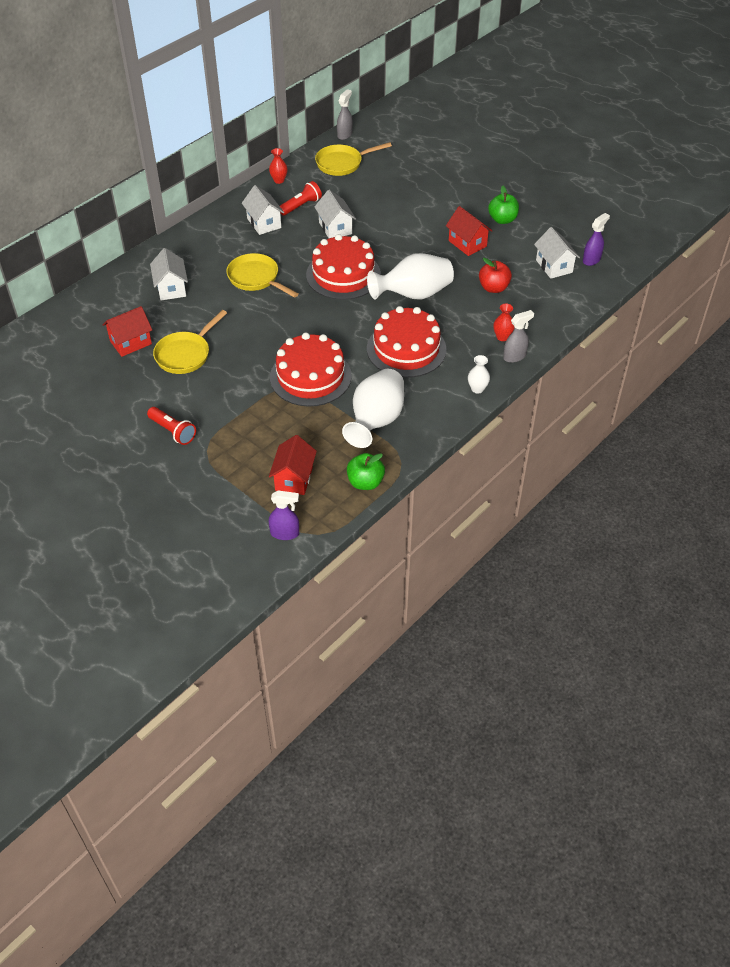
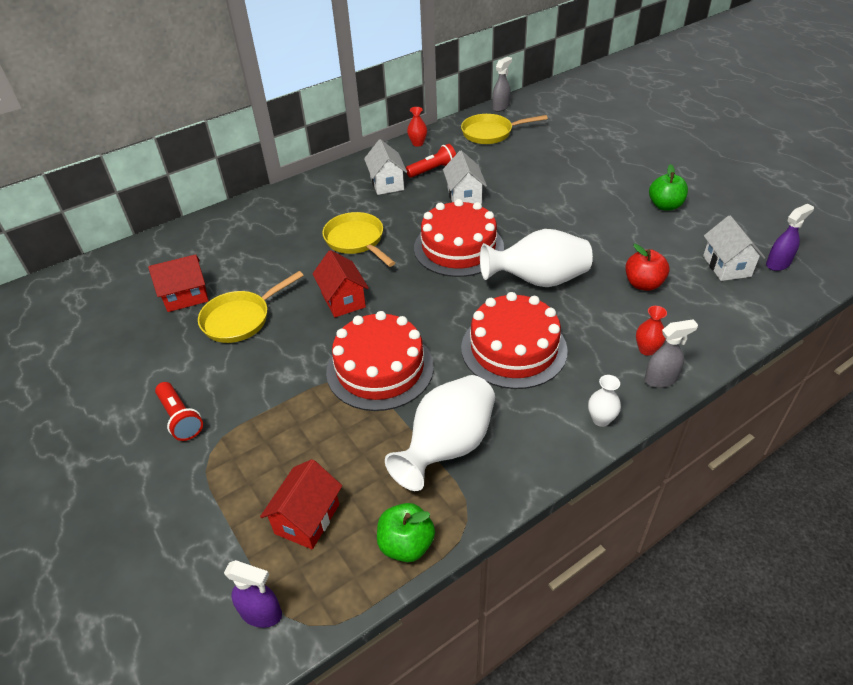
camera: 15 degrees right, 5 degrees down
white house [150,248,188,300] -> none
red house [446,206,493,256] -> red house moved to [312,250,369,317]

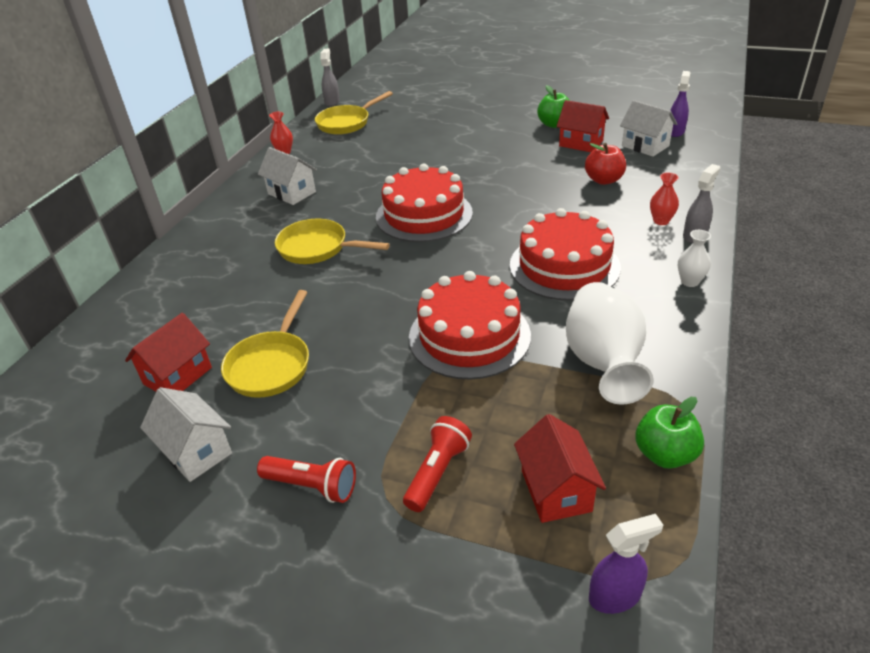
camera: 35 degrees left, 5 degrees down
red house [312,250,369,317] -> red house moved to [557,100,609,152]
red flashlight [406,144,456,178] -> red flashlight moved to [403,416,472,512]
white house [443,151,487,204] -> white house moved to [140,387,232,482]
white vase [480,229,593,287] -> none

